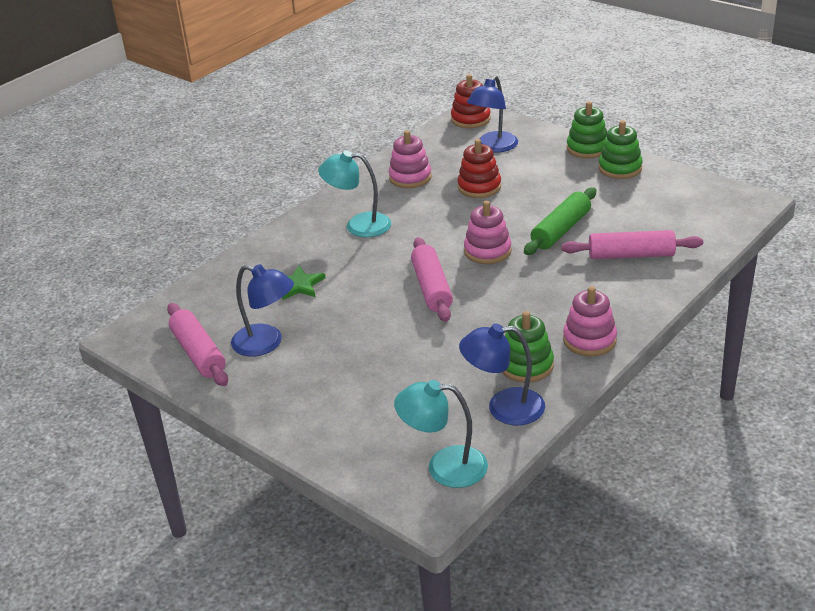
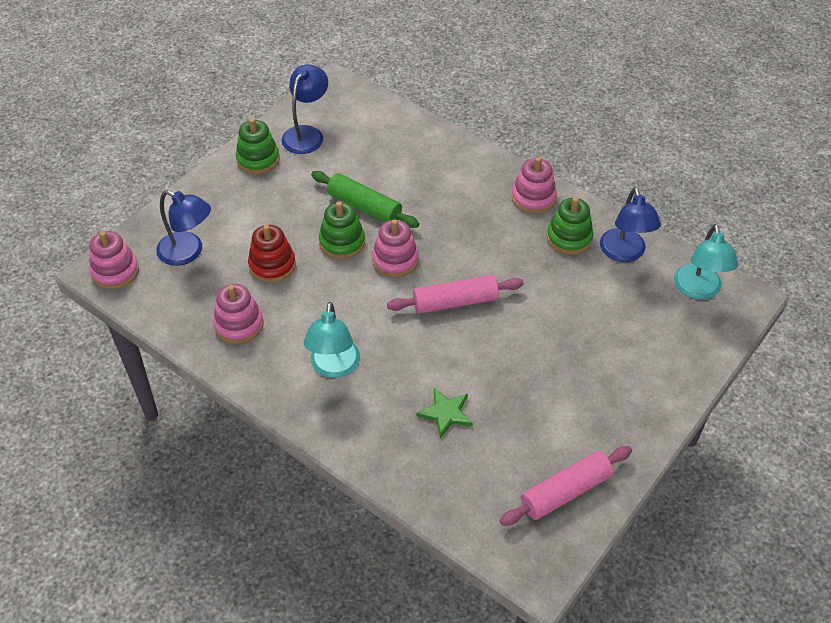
camera: 95 degrees left, 15 degrees up
blue lamp [231,264,294,357] -> blue lamp moved to [281,64,328,154]
red stacking toy [451,74,491,128] -> pink stacking toy [90,231,139,289]
pink rolling pin [561,230,703,259] -> none
green stacking toy [567,101,607,159] -> green stacking toy moved to [319,201,365,259]

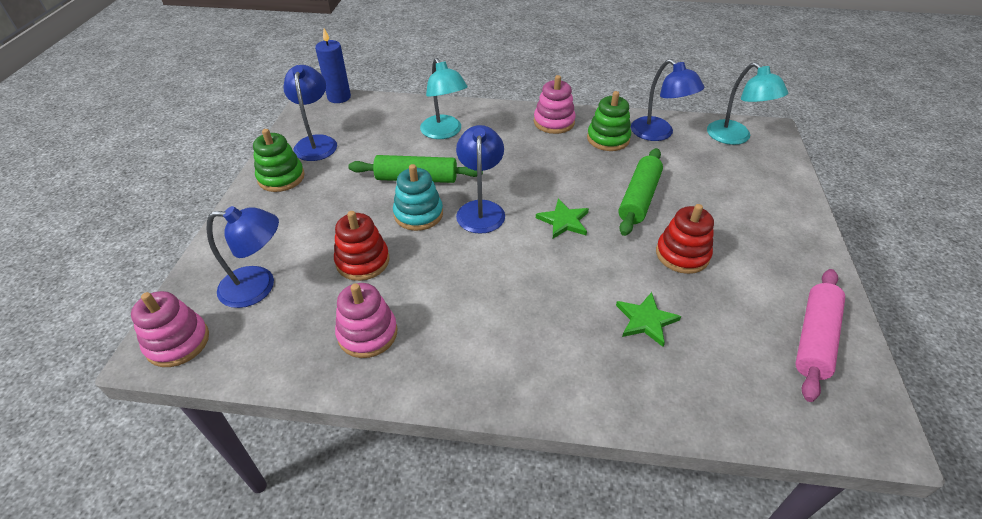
camera: 30 degrees left, 5 degrees down
turquoise lamp [304,302,360,378] -> turquoise lamp moved to [420,58,467,139]
green stacking toy [319,201,365,259] -> turquoise stacking toy [393,164,443,231]
pink stacking toy [372,219,419,278] -> blue lamp [456,125,505,234]
pink rolling pin [387,275,524,314] -> green star [536,199,589,239]
none -> blue candle [315,28,351,103]
none -> green rolling pin [619,148,663,236]
none -> red stacking toy [656,204,714,274]

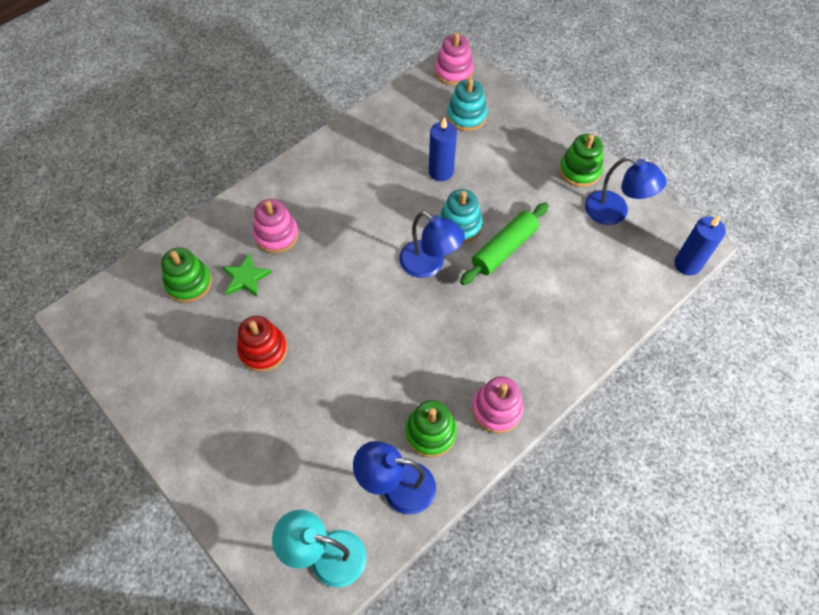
camera: 130 degrees right, 15 degrees up
blue lamp [207,206,279,308] -> turquoise stacking toy [447,78,487,131]
red stacking toy [334,211,389,281] -> blue candle [429,117,457,181]
pink stacking toy [335,283,398,358] -> pink stacking toy moved to [253,199,299,253]
turquoise lamp [420,58,467,139] -> none
green star [536,199,589,239] -> none
green rolling pin [619,148,663,236] -> none
pink rolling pin [796,269,845,402] -> none
none -> green stacking toy [161,248,212,303]

